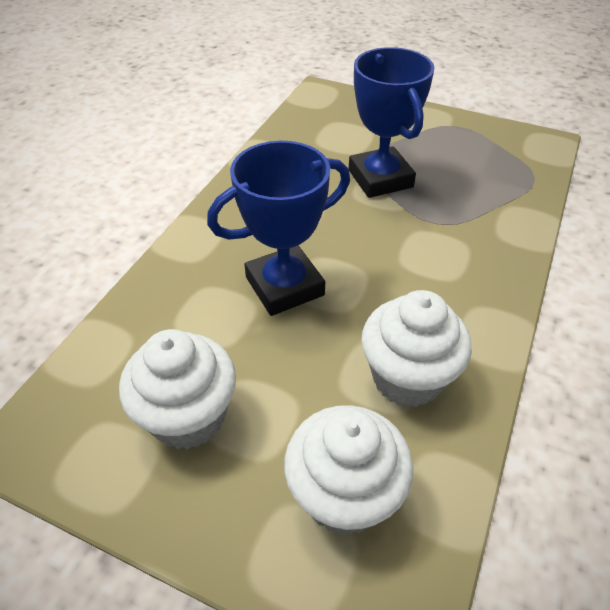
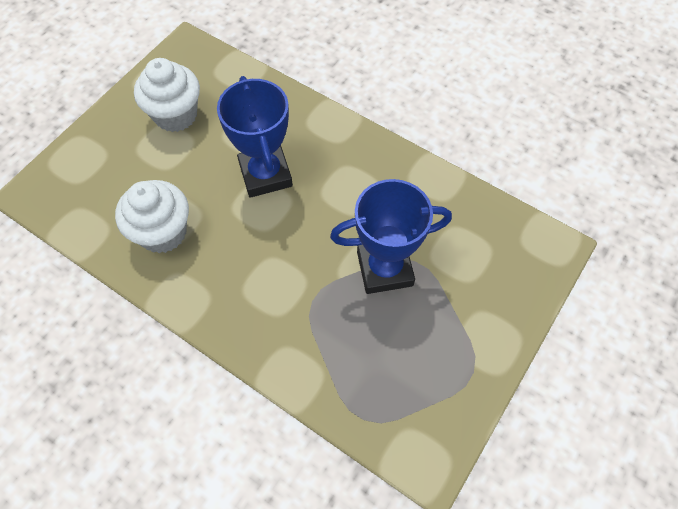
camera: 100 degrees right, 15 degrees up
white cupcake [284,405,413,535] -> none

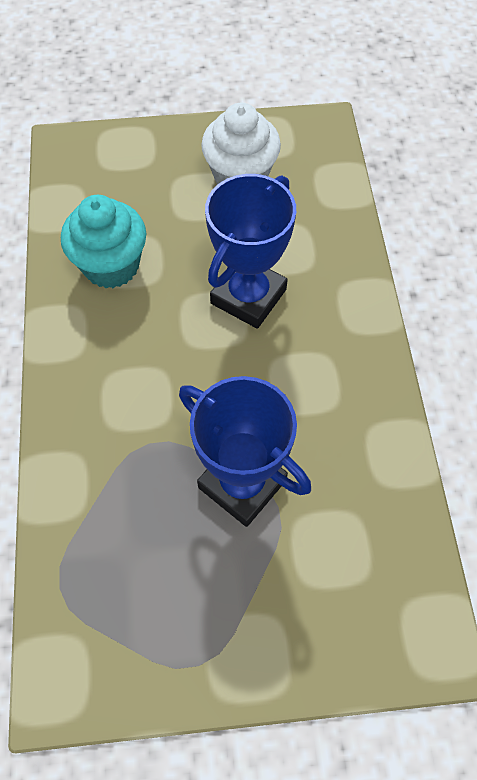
camera: 50 degrees right, 0 degrees up
white cupcake [115,180,189,253] -> turquoise cupcake [61,195,146,288]

